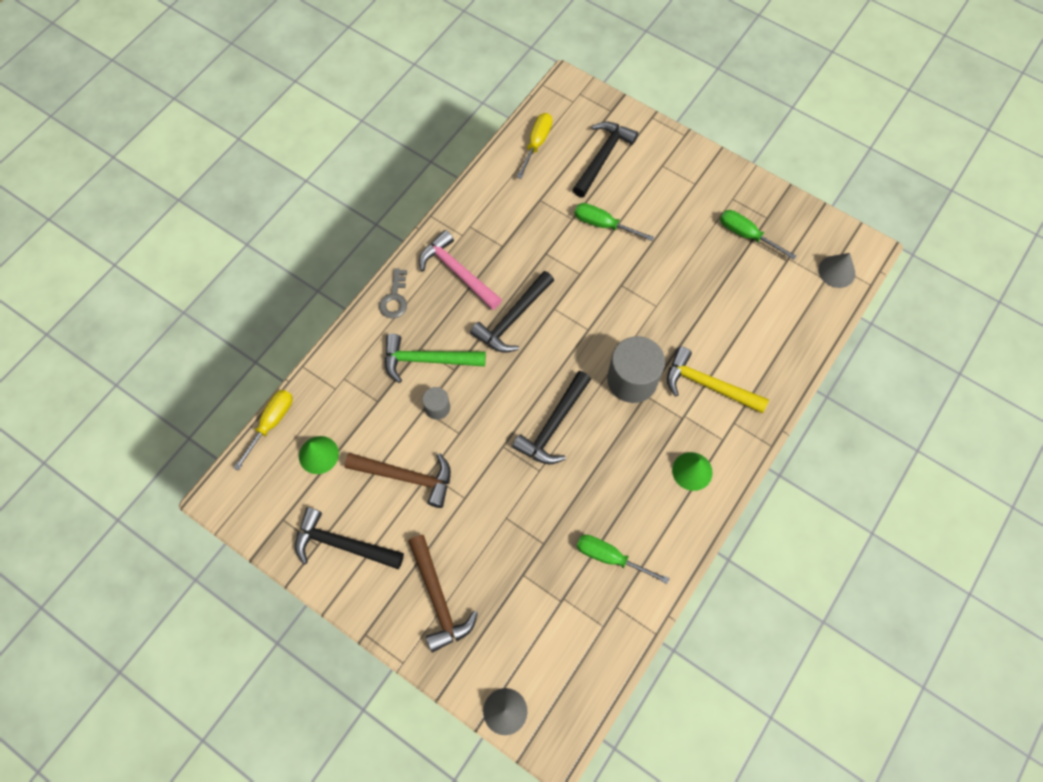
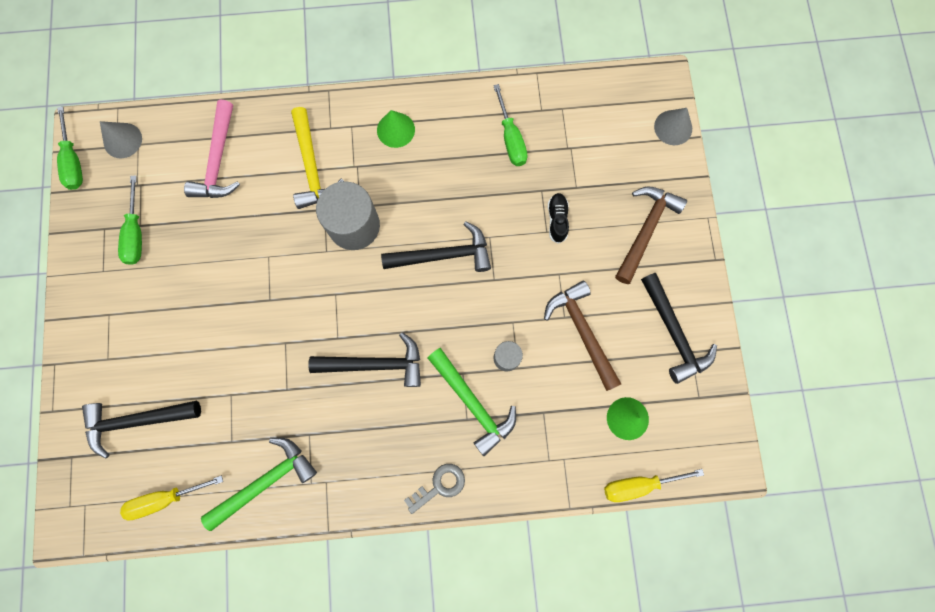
camera: 130 degrees left, 10 degrees up
pink hammer [419,230,502,310] -> pink hammer moved to [184,100,240,198]
green screwdriver [575,203,654,241] -> green screwdriver moved to [57,106,83,190]
none -> green hammer [201,438,317,531]
none -> black shoe [548,193,569,244]

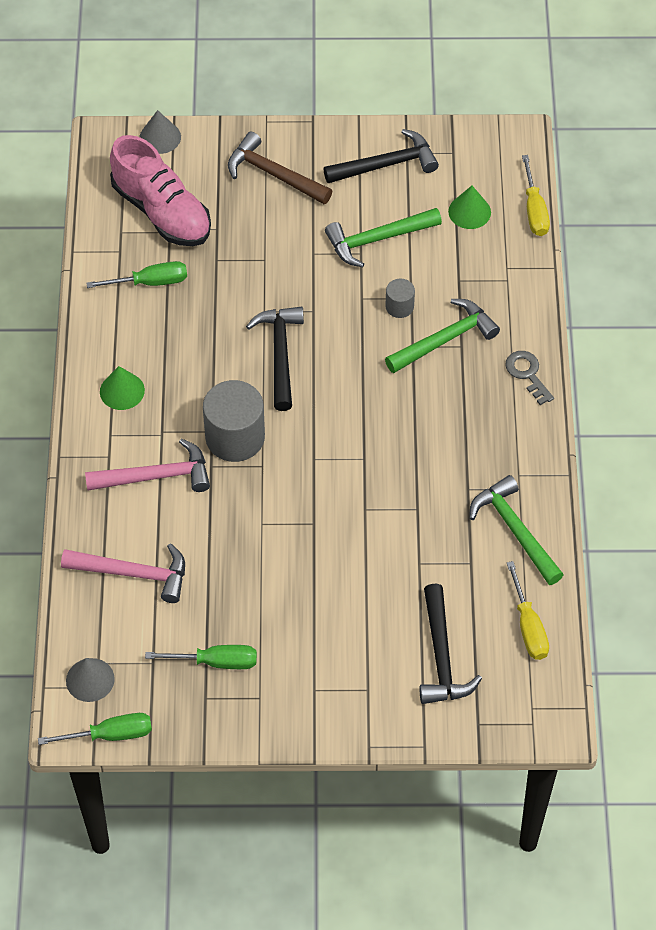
camera: 85 degrees left, 20 degrees down
yellow hammer [291,107,344,209] -> pink hammer [85,438,210,492]
black hammer [308,332,421,387] -> none
brown hammer [544,280,621,391] -> green hammer [325,208,442,267]
black shoe [548,193,569,244] -> none
none -> pink shoe [110,135,211,246]

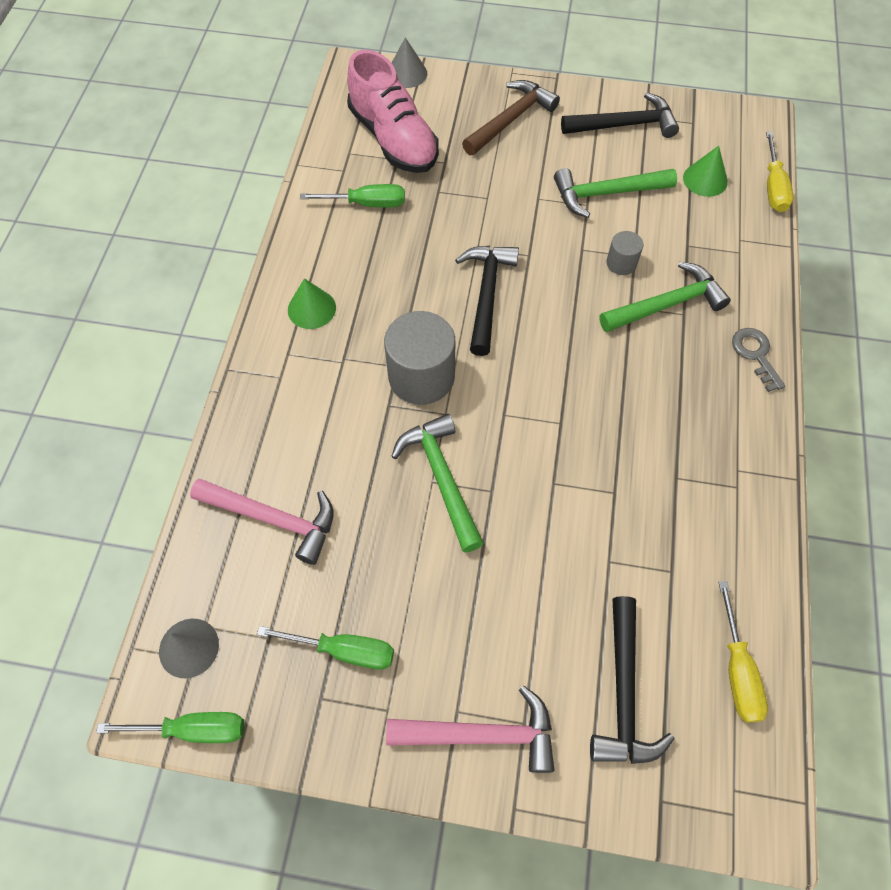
camera: 10 degrees right, 5 degrees up
pink hammer [85,438,210,492] -> pink hammer moved to [386,685,554,773]
brown hammer [228,132,332,204] -> brown hammer turned 90 degrees clockwise [462,80,560,155]
green hammer [469,475,564,585] -> green hammer moved to [391,414,484,553]

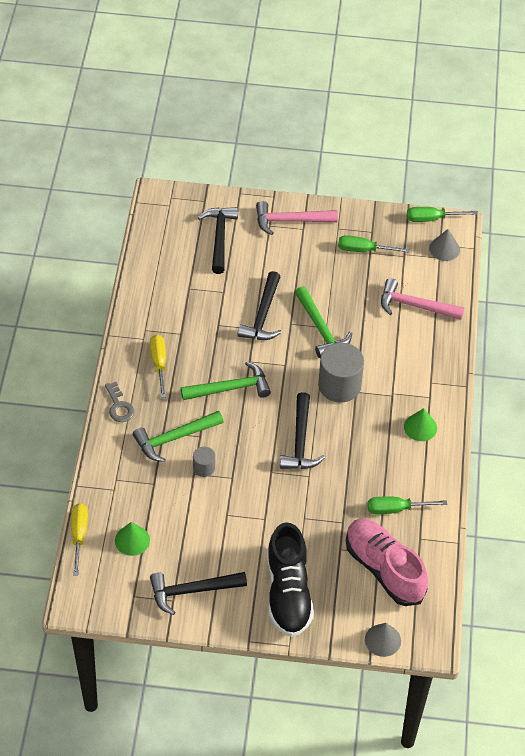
camera: 175 degrees right, 10 degrees down
brown hammer [462,80,560,155] -> black shoe [267,522,314,637]
green hammer [554,168,677,218] -> green hammer moved to [181,361,271,400]
yellow screwdriver [719,581,768,723] -> yellow screwdriver moved to [150,335,166,398]
none -> black hammer [237,271,282,340]

